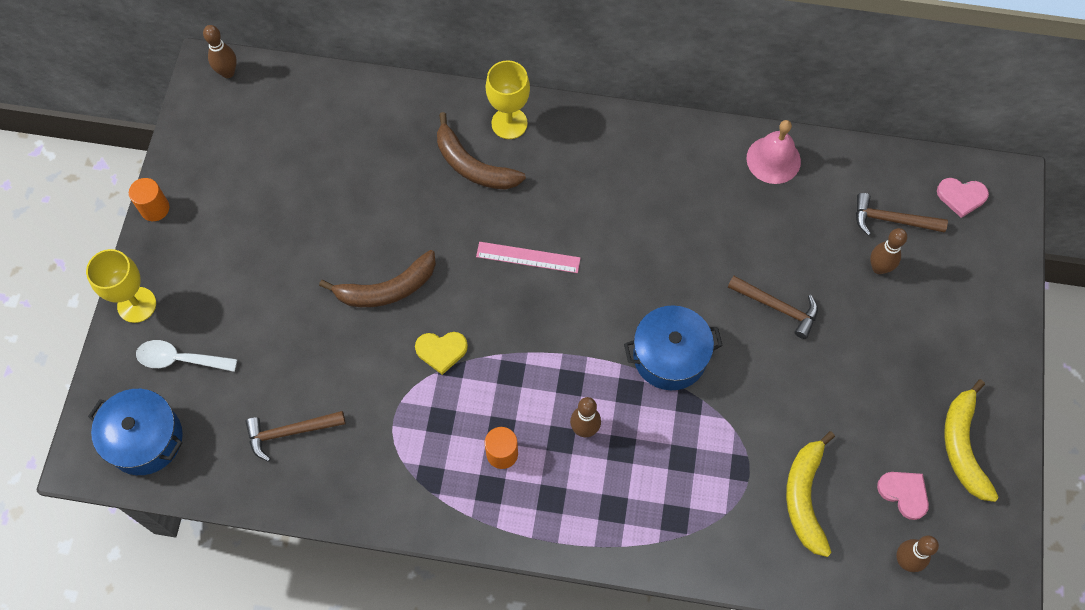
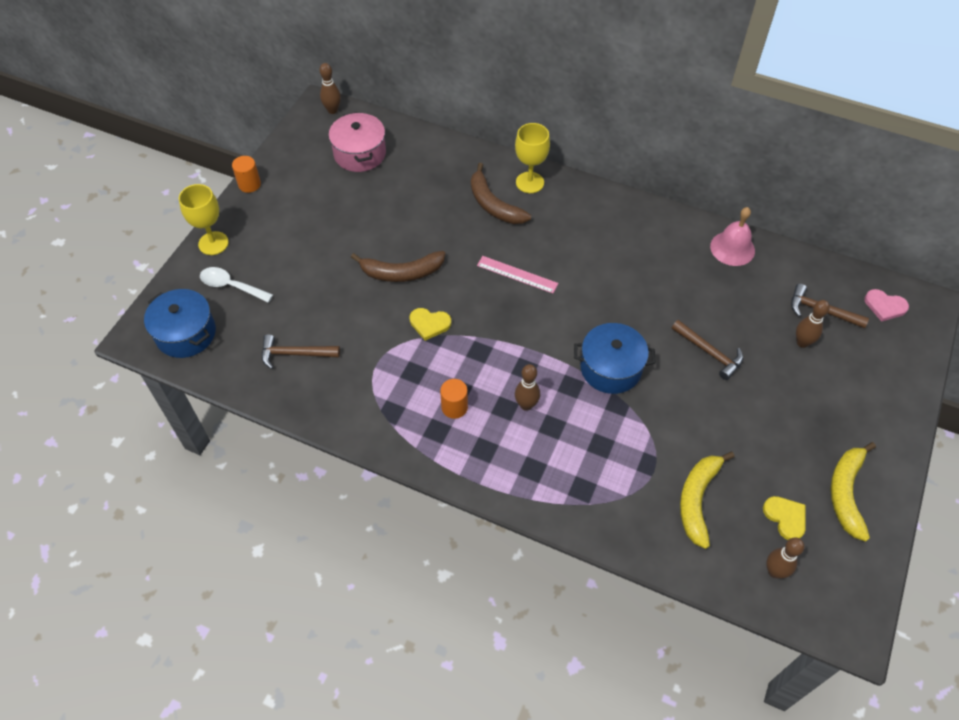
camera: 15 degrees right, 10 degrees down
pink heart [877,472,929,520] -> yellow heart [763,496,806,540]
none -> pink pot [329,112,386,172]

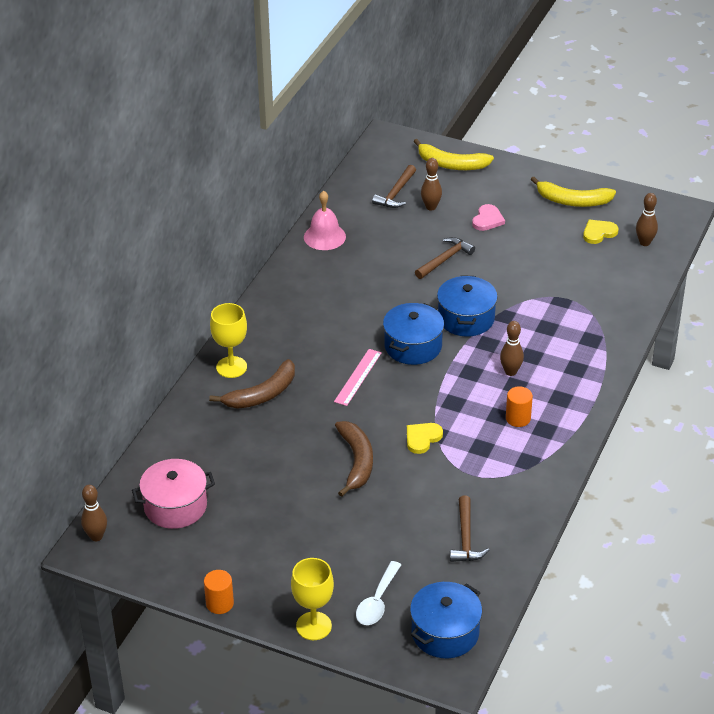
camera: 90 degrees left, 15 degrees down
yellow heart [410,308,451,341] -> yellow heart turned 150 degrees counterclockwise [407,423,443,454]
yellow banana [680,452,735,549] -> yellow banana moved to [414,139,494,170]
pink heart [865,289,909,322] -> pink heart moved to [472,204,505,231]
none -> blue pot [383,303,444,365]

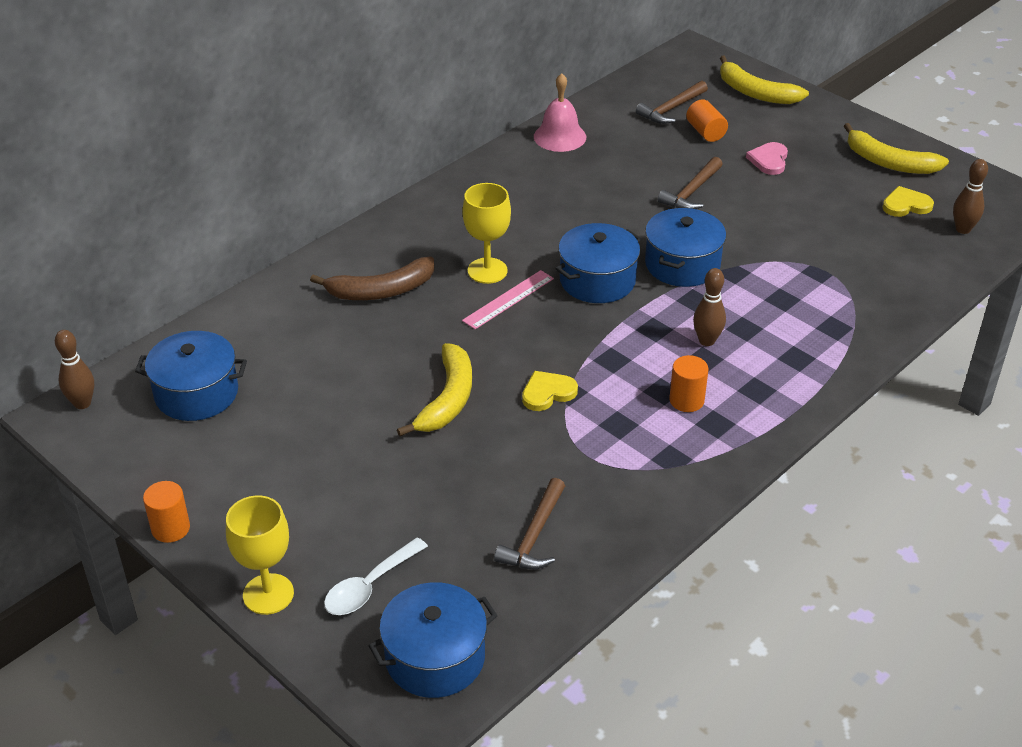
camera: 20 degrees right, 0 degrees up
pink pot [132,459,215,529] -> blue pot [135,331,247,421]
yellow goblet [210,303,247,378] -> yellow goblet moved to [462,183,511,284]
brown banana [335,421,373,497] -> yellow banana [397,343,472,436]
brown hammer [415,237,475,279] -> brown hammer turned 150 degrees clockwise [658,157,723,209]
brown bowling pin [421,158,442,211] -> orange cylinder [686,99,728,142]
pink heart [472,204,505,231] -> pink heart turned 150 degrees clockwise [746,142,788,175]

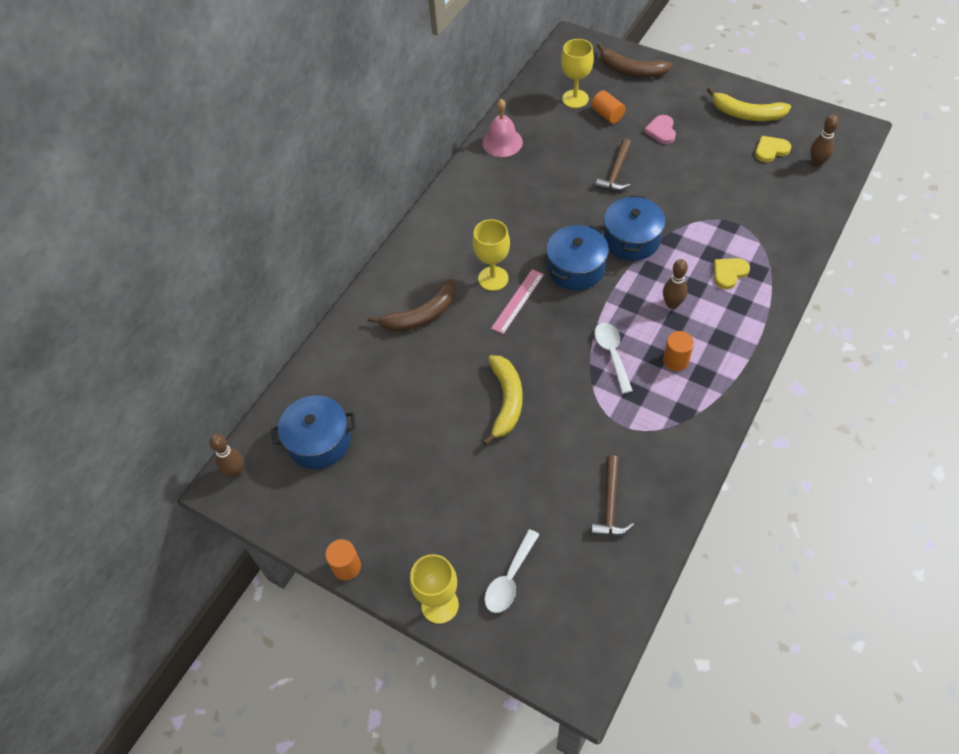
camera: 10 degrees left, 15 degrees up
blue pot [369,582,497,698] -> none
yellow heart [522,371,578,411] -> yellow heart moved to [714,258,750,289]
brown hammer [636,81,708,124] -> yellow goblet [561,39,594,108]
yellow banana [720,55,809,104] -> brown banana [597,43,672,77]
none -> white spoon [594,323,633,394]

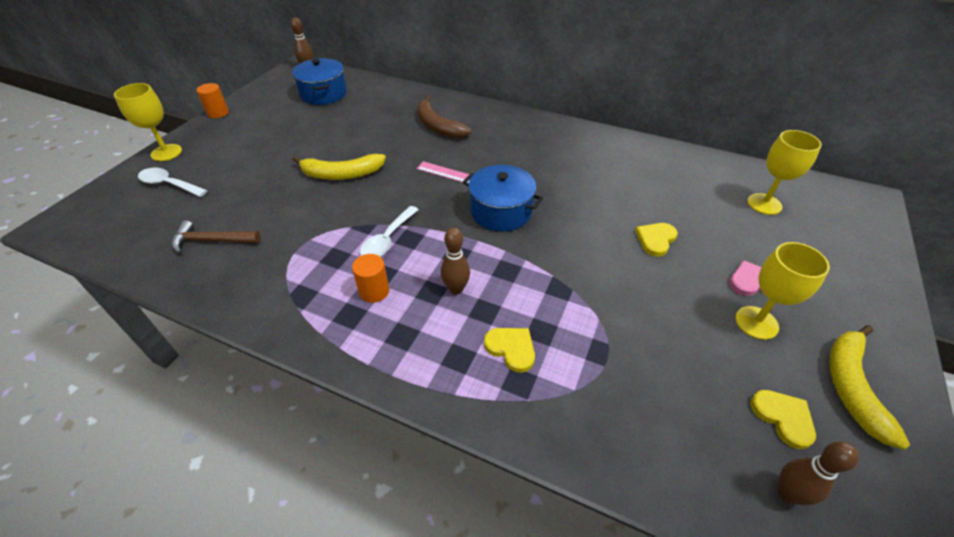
camera: 80 degrees right, 10 degrees down
yellow goblet [473,219,510,291] -> yellow goblet moved to [735,242,830,340]
pink bell [482,99,523,157] -> none
orange cylinder [591,90,625,124] -> none
white spoon [594,323,633,394] -> white spoon turned 135 degrees clockwise [360,206,419,257]
brown hammer [595,139,631,191] -> yellow heart [635,223,678,257]
brown banana [597,43,672,77] -> none
blue pot [604,195,665,261] -> none

